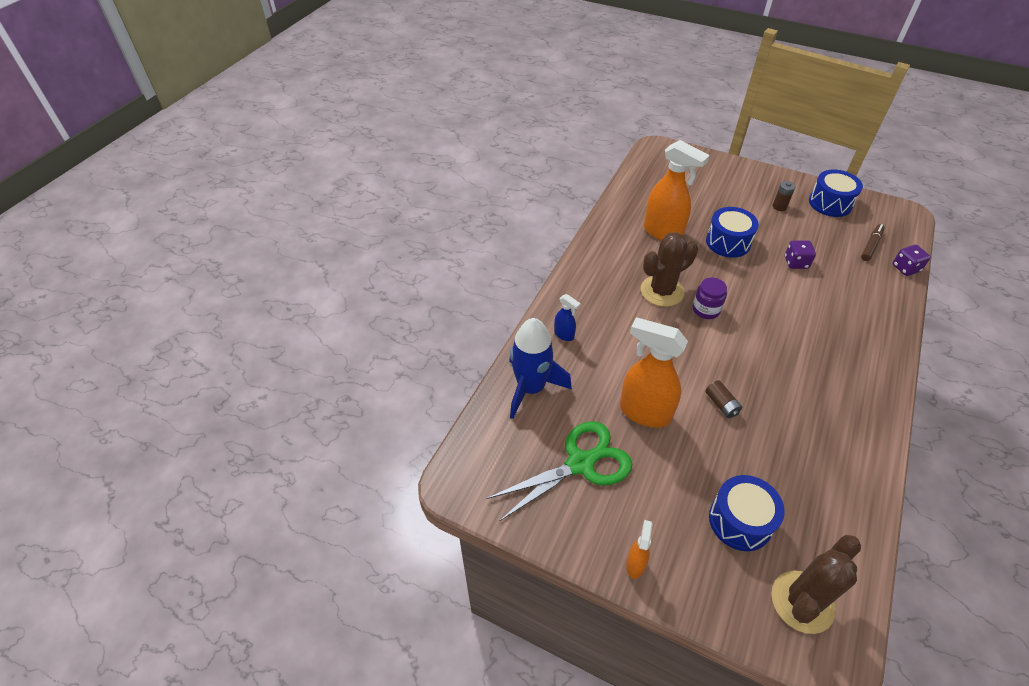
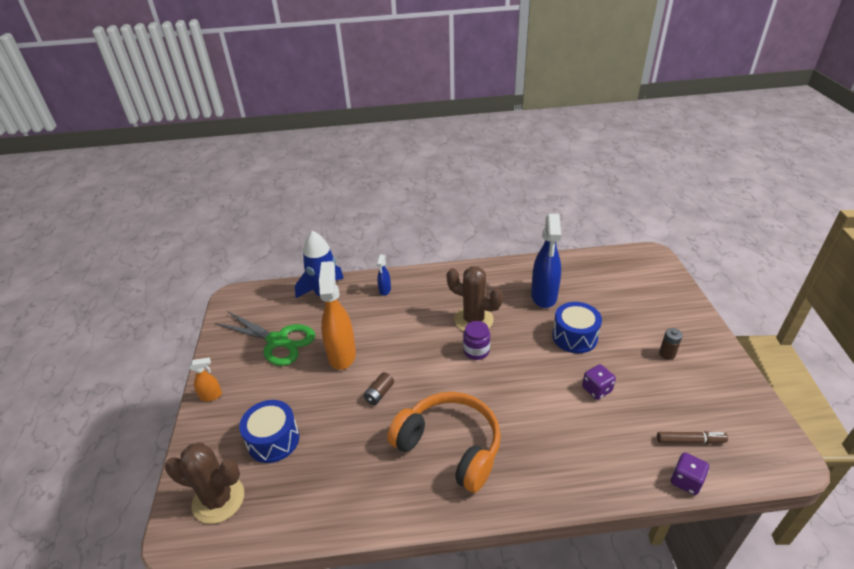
camera: 60 degrees right, 10 degrees down
orange spray bottle [644,140,709,240] -> blue spray bottle [531,214,561,308]
blue drum [809,170,863,217] -> none
none -> orange headphones [387,392,501,493]

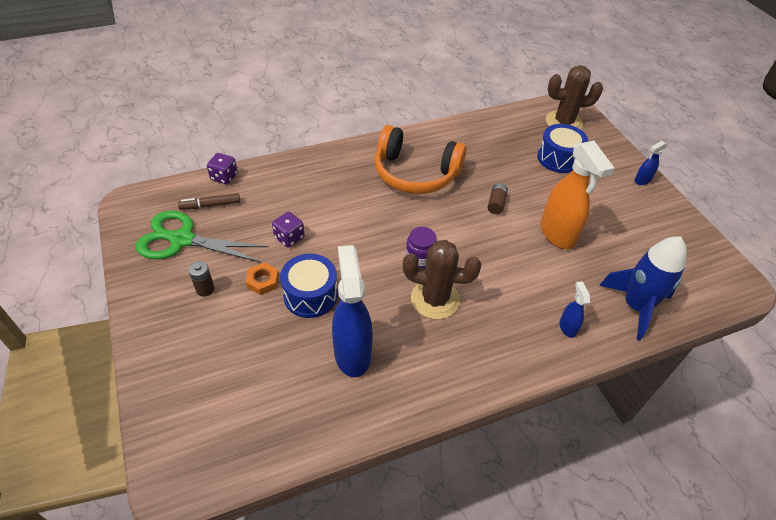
camera: 160 degrees right, 10 degrees up
orange spray bottle [189,357,222,402] -> blue spray bottle [634,141,667,185]
green scissors [215,311,315,366] -> green scissors moved to [136,211,269,263]
none -> orange nut [246,263,279,295]

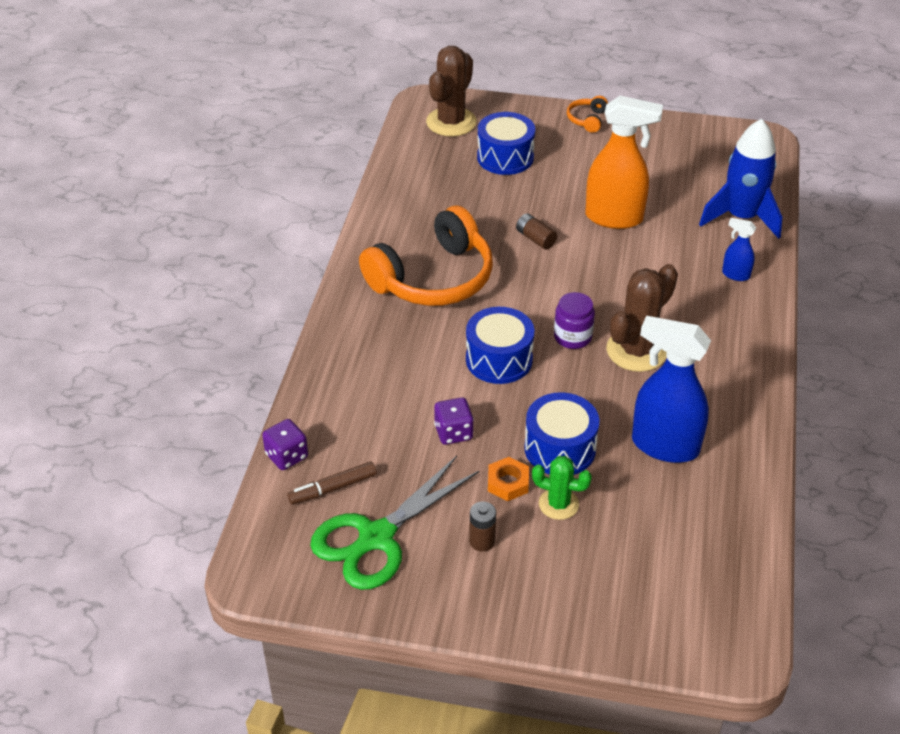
camera: 55 degrees left, 5 degrees down
brown marker [178,193,240,210] -> brown marker turned 45 degrees clockwise [288,461,377,505]
blue spray bottle [634,141,667,185] -> orange headphones [567,96,608,133]
none -> blue drum [466,307,534,384]
none -> green cactus [532,456,592,520]

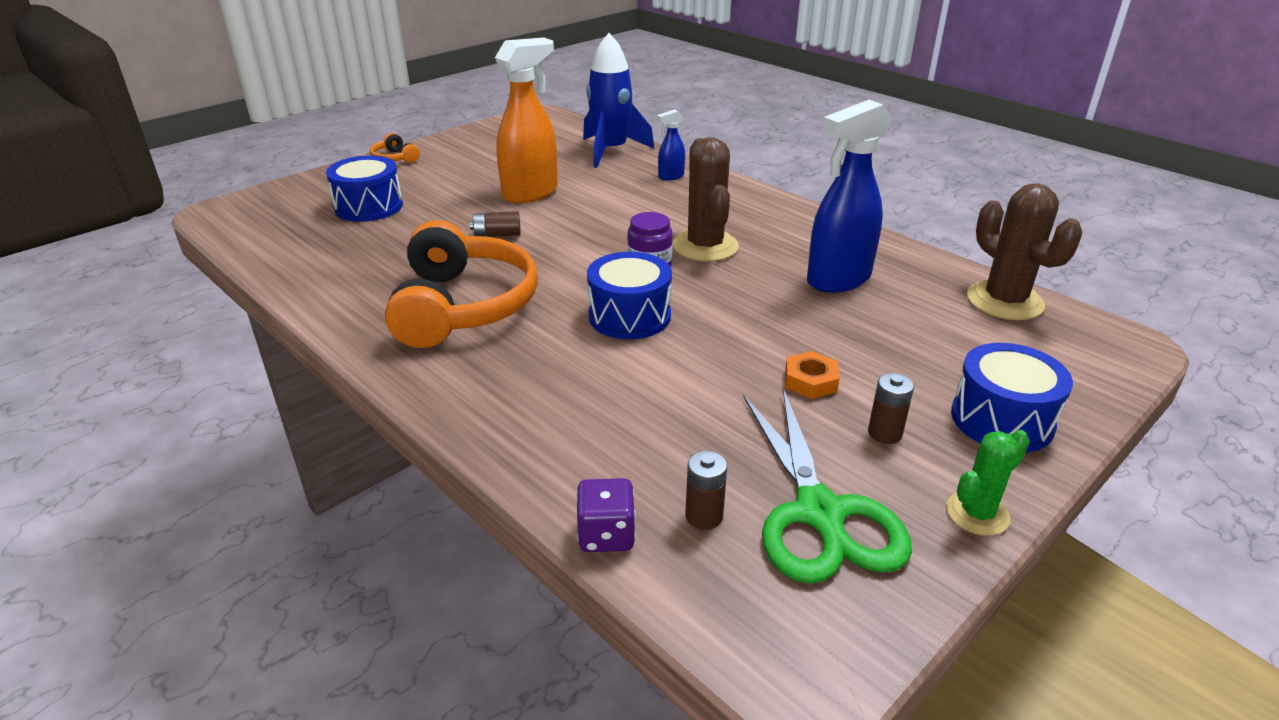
camera: 55 degrees left, 10 degrees down
brown marker [288,461,377,505] -> brown battery [685,451,727,530]
brown cactus [426,46,477,137] -> brown cactus moved to [967,183,1082,320]
purple dice [434,397,474,445] -> none
blue drum [524,392,599,475] -> blue drum moved to [951,343,1073,452]
green cactus [532,456,592,520] -> green cactus moved to [946,430,1030,536]

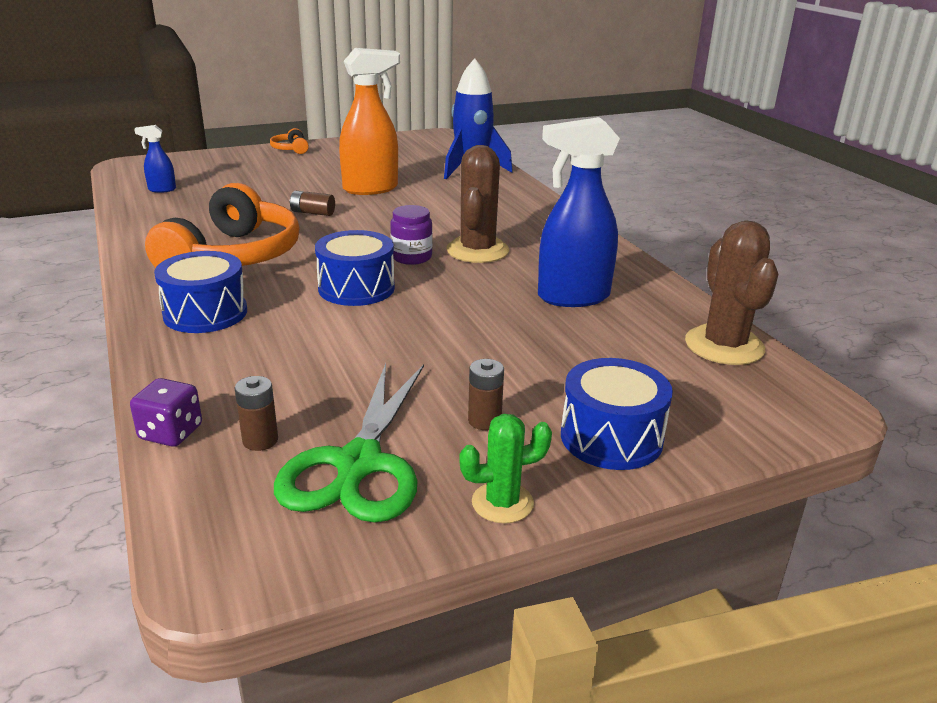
camera: 20 degrees right, 5 degrees down
blue drum [326,156,403,222] -> blue drum moved to [154,251,247,333]
blue spray bottle [657,109,685,181] -> blue spray bottle moved to [134,125,176,193]
orange nut [785,351,840,399] -> none

